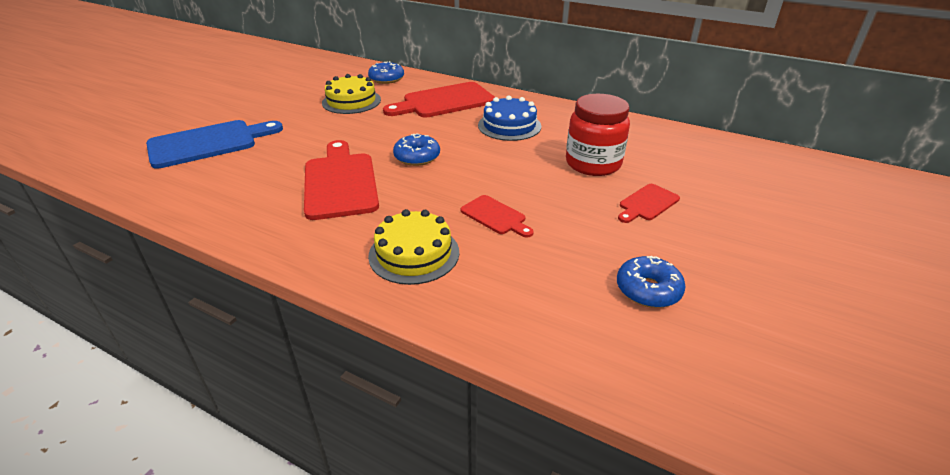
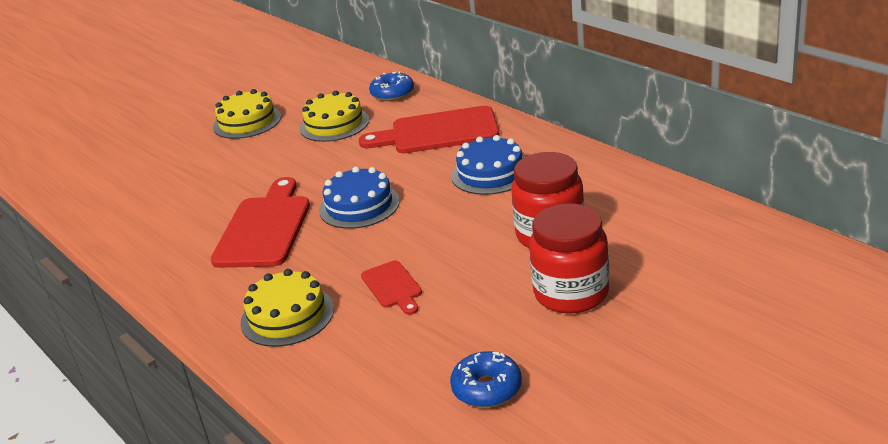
camera: 25 degrees right, 5 degrees down
blue cutting board [146,120,283,169] -> none
blue donut [393,133,440,166] -> blue cake [319,166,400,229]
red cutting board [618,184,680,223] -> red jar [529,204,609,314]
none -> yellow cake [213,89,281,139]

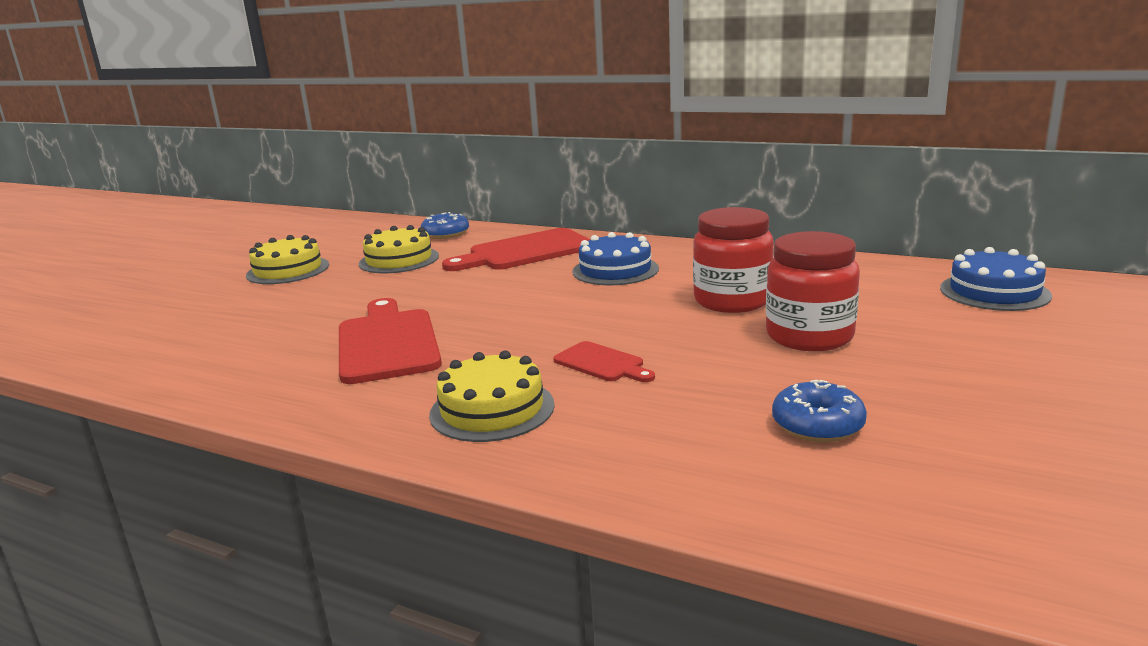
camera: 25 degrees left, 10 degrees down
blue cake [319,166,400,229] -> blue cake moved to [940,247,1052,311]

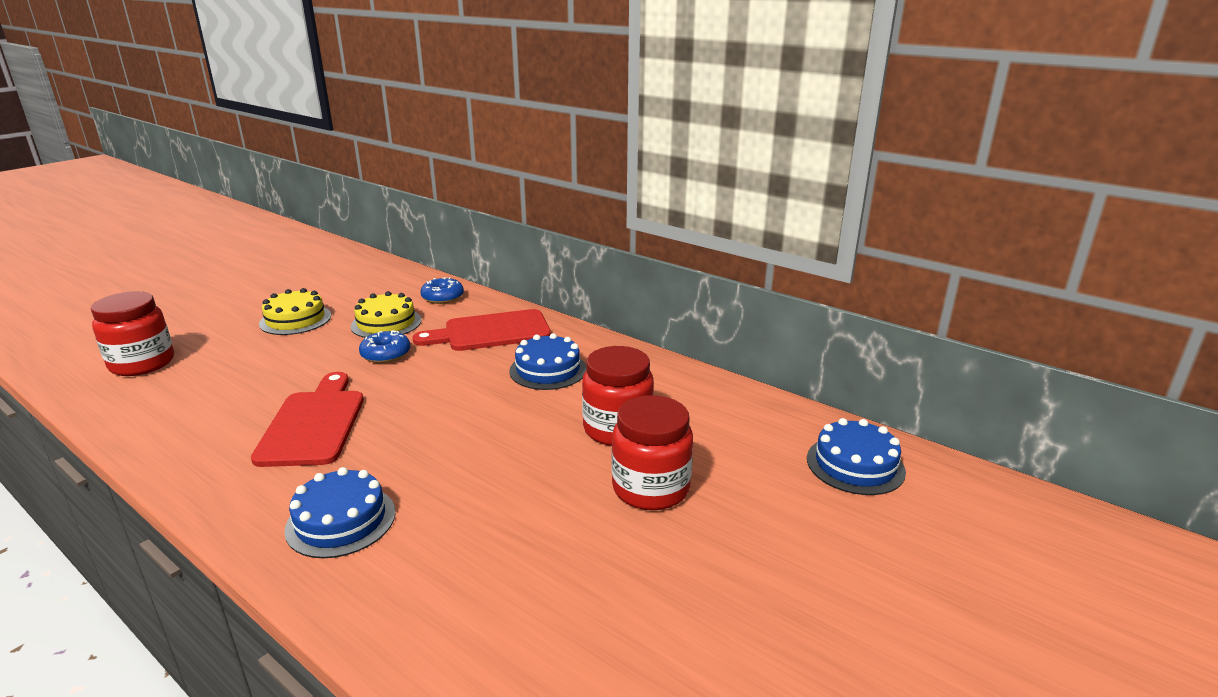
camera: 10 degrees right, 5 degrees up
yellow cake [429,351,555,442] -> blue cake [284,467,395,558]
red cutting board [553,341,655,382] -> none
blue donut [772,380,867,442] -> blue donut moved to [359,331,411,363]
none -> red jar [91,291,174,376]

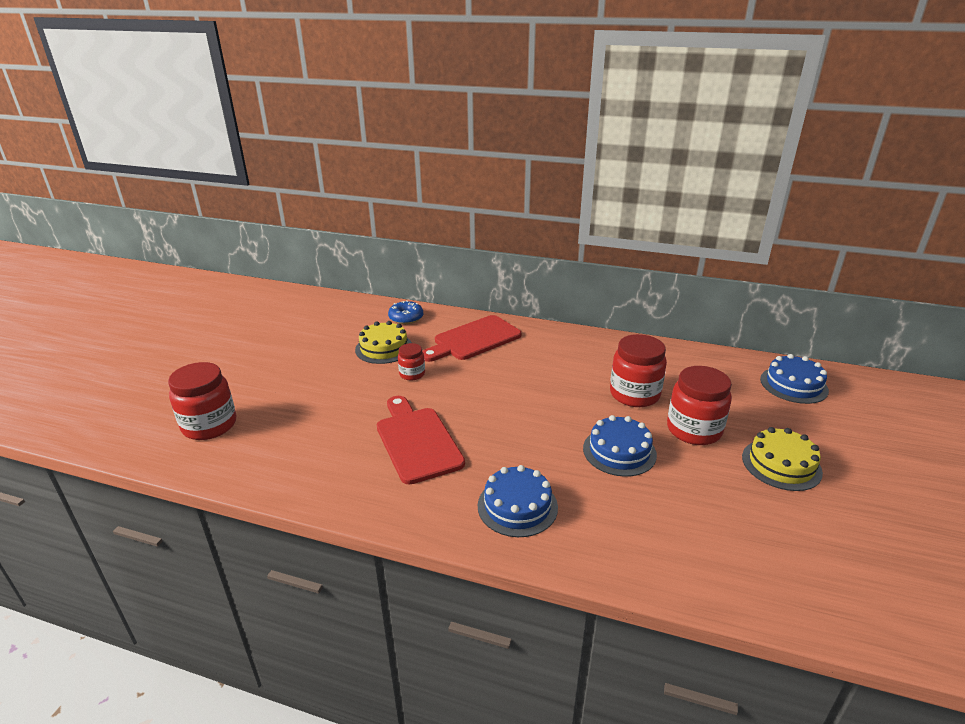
camera: 20 degrees left, 5 degrees up
yellow cake [259,288,331,335] -> yellow cake moved to [742,427,823,491]
blue donut [359,331,411,363] -> red jar [398,343,425,380]
blue cake [509,333,586,390] -> blue cake moved to [583,415,657,477]

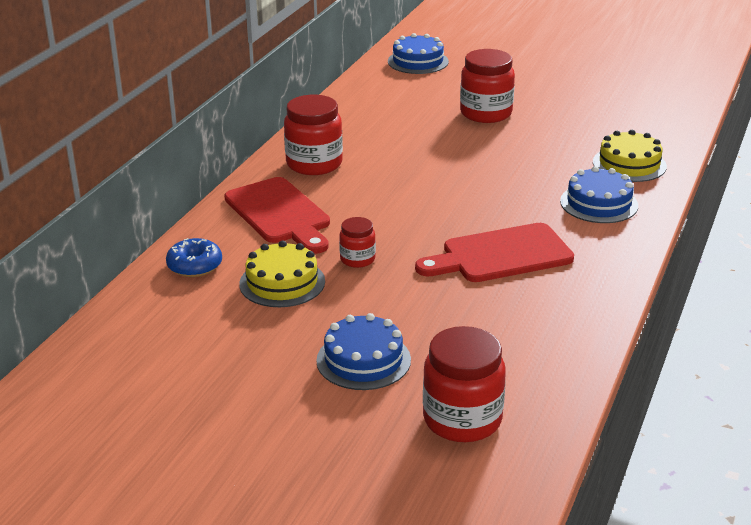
camera: 85 degrees left, 0 degrees up
blue cake [583,415,657,477] -> blue cake moved to [316,313,411,390]
red jar [610,334,667,407] -> red jar moved to [284,95,343,175]
yellow cake [742,427,823,491] -> yellow cake moved to [593,130,667,182]

